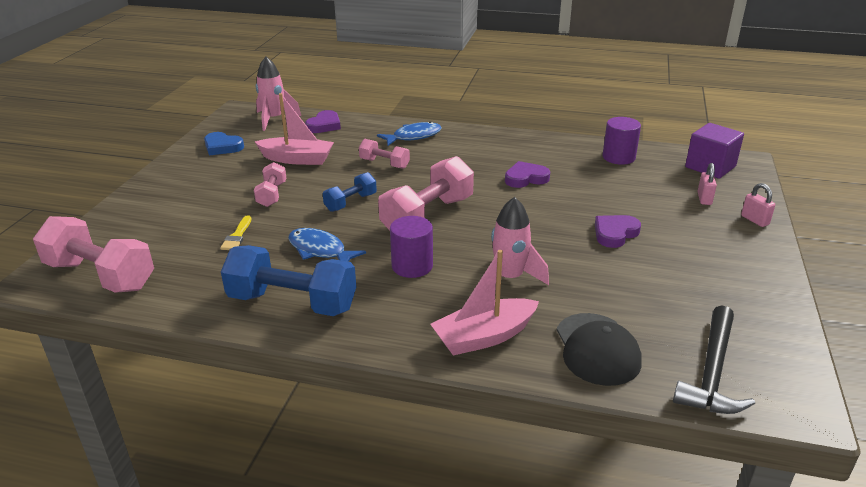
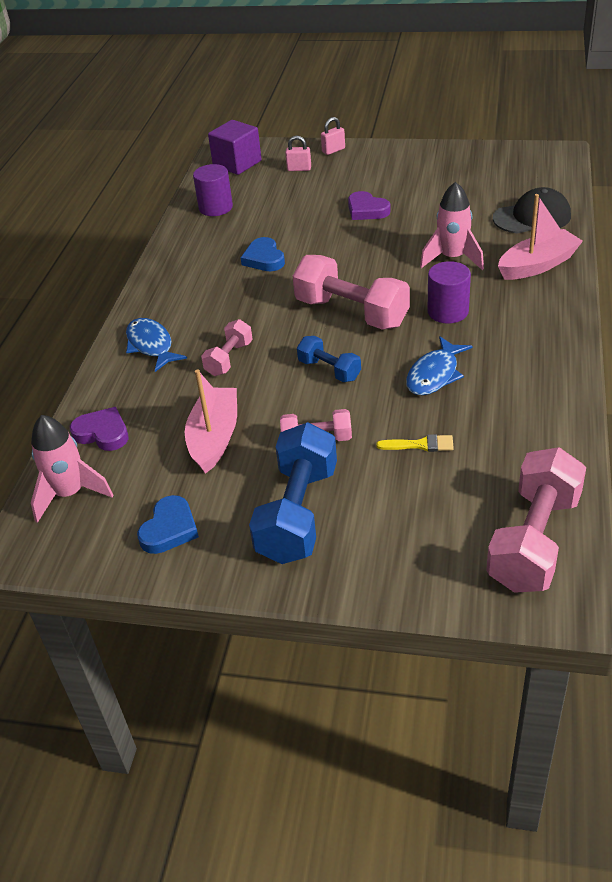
camera: 90 degrees left, 10 degrees up
blue dumbbell [221,245,356,316] -> blue dumbbell moved to [249,422,337,564]
pink boat [430,250,539,356] -> pink boat turned 90 degrees counterclockwise [498,194,583,280]
purple heart [505,161,550,188] -> blue heart [241,237,285,271]
black hammer [673,305,755,414] -> none

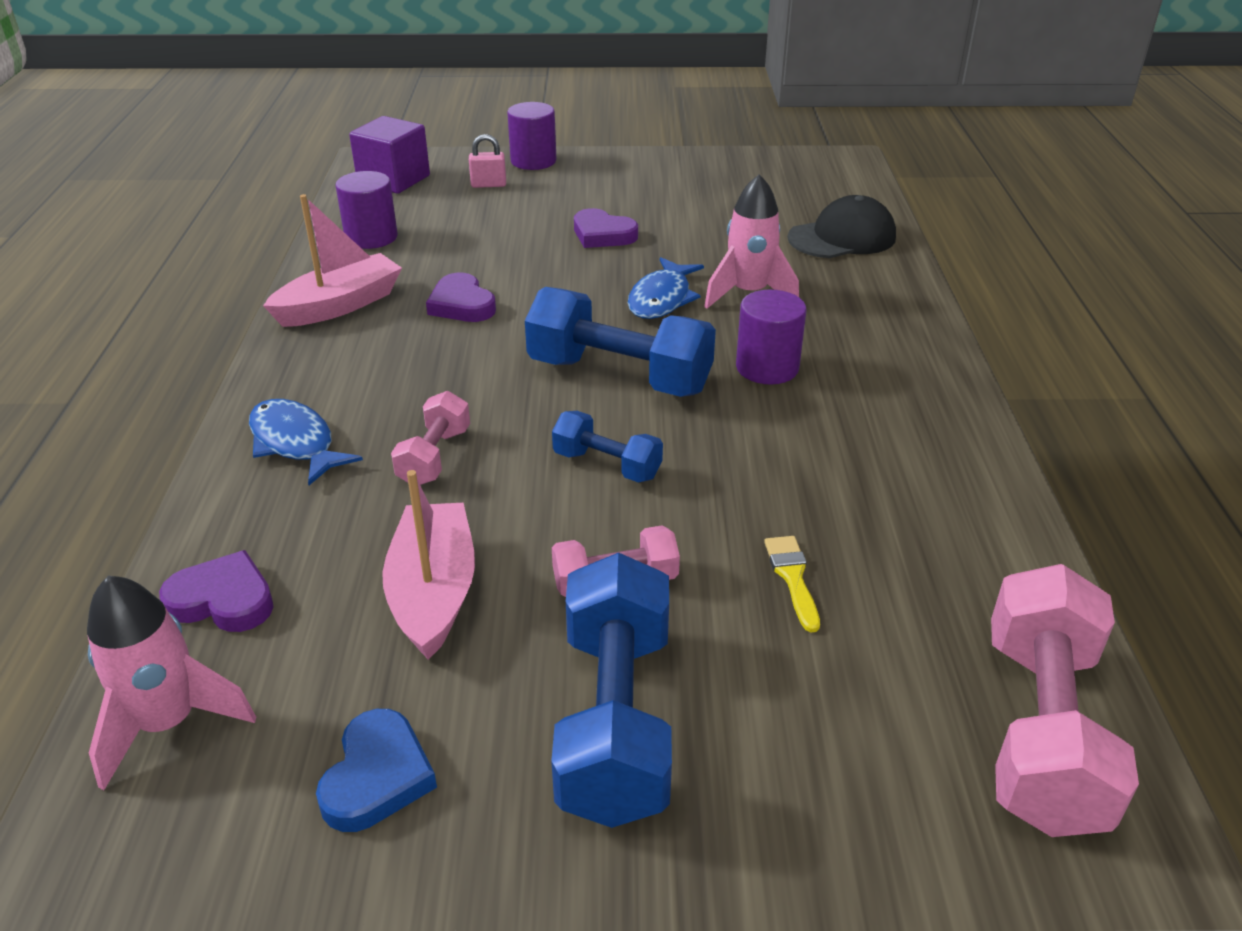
camera: 15 degrees left, 5 degrees down
blue heart [241,237,285,271] -> purple heart [426,273,496,322]
pink dumbbell [293,255,410,330] -> blue dumbbell [525,287,716,397]
pink padlock [321,117,345,155] -> purple cylinder [507,102,557,170]
yellow brush [376,434,454,452] -> yellow brush turned 90 degrees counterclockwise [764,536,820,633]
blue fish [406,336,473,395] -> blue fish moved to [628,257,704,319]
pink boat [498,194,583,280] -> pink boat moved to [263,194,402,327]

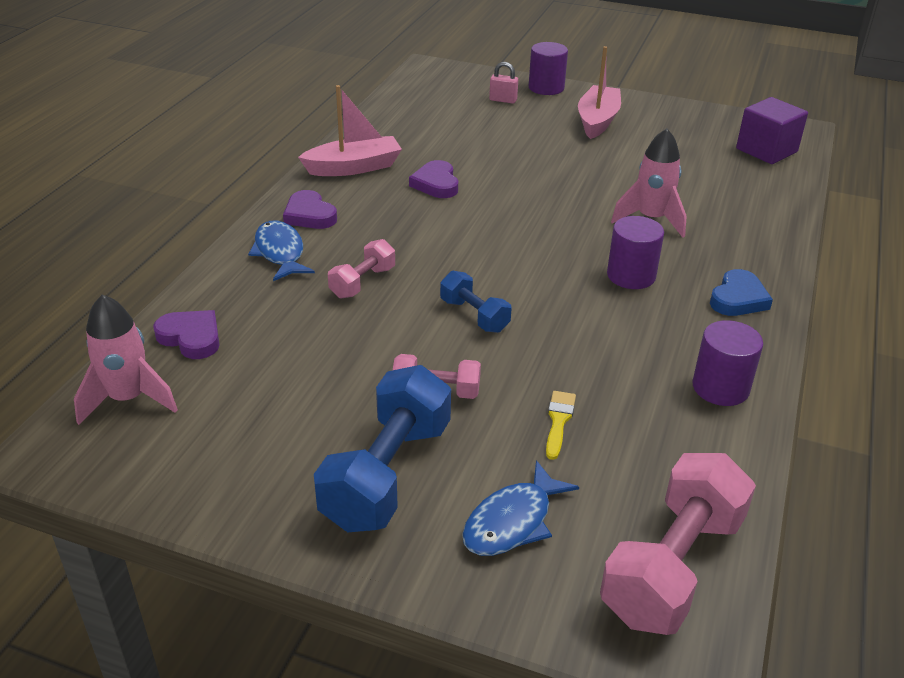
camera: 20 degrees right, 0 degrees up
blue heart [316,709,437,832] -> blue heart moved to [710,269,773,316]
purple cylinder [336,171,398,249] -> purple cylinder moved to [692,320,763,406]
purple cube [349,116,430,194] -> purple cube moved to [736,97,808,164]
pink boat [382,470,475,660] -> pink boat moved to [578,46,621,139]
blue dumbbell [525,287,716,397] -> none
purple heart [574,208,638,248] -> purple heart moved to [283,190,337,229]
blue fish [628,257,704,319] -> blue fish moved to [462,460,579,556]
black cap [787,195,896,258] -> none

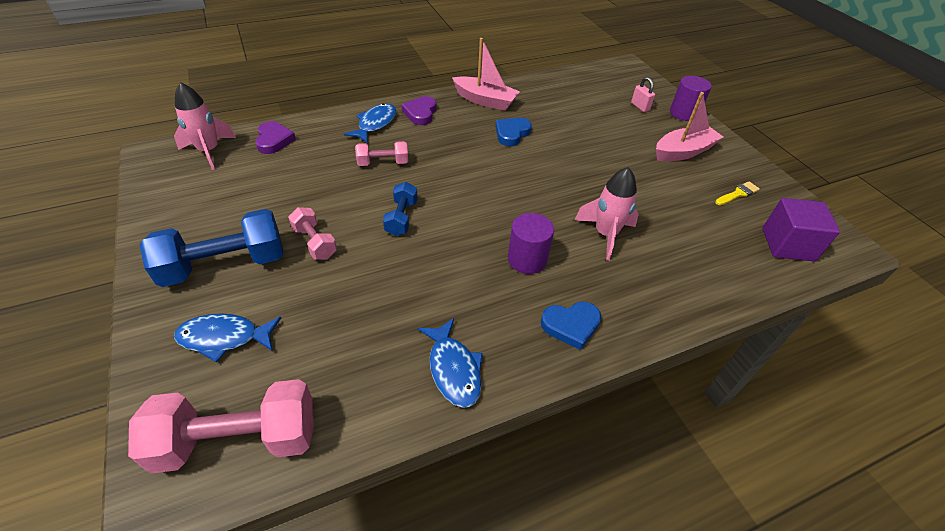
camera: 45 degrees right, 10 degrees up
purple heart [409,160,458,198] -> blue heart [495,118,532,146]
yellow brush [546,391,576,460] -> yellow brush moved to [715,181,760,205]
purple cylinder [692,320,763,406] -> blue fish [417,318,483,408]

